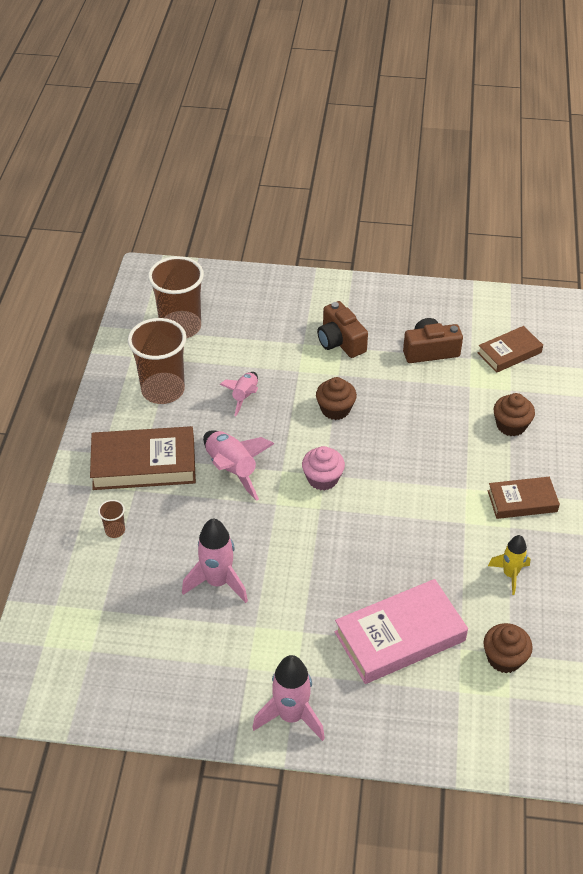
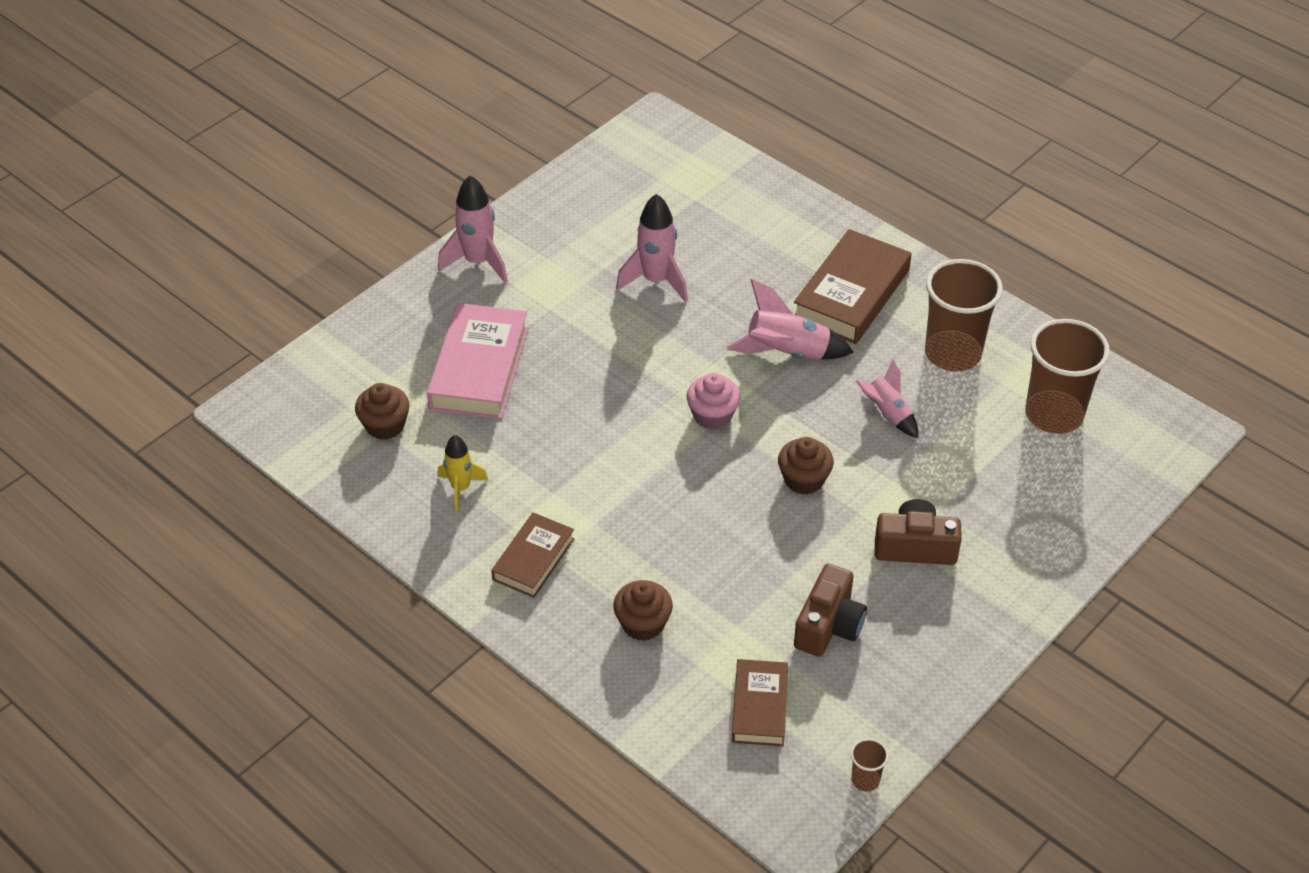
camera: 125 degrees right, 0 degrees up
brown cup [98,500,125,538] -> brown cup moved to [851,738,888,792]

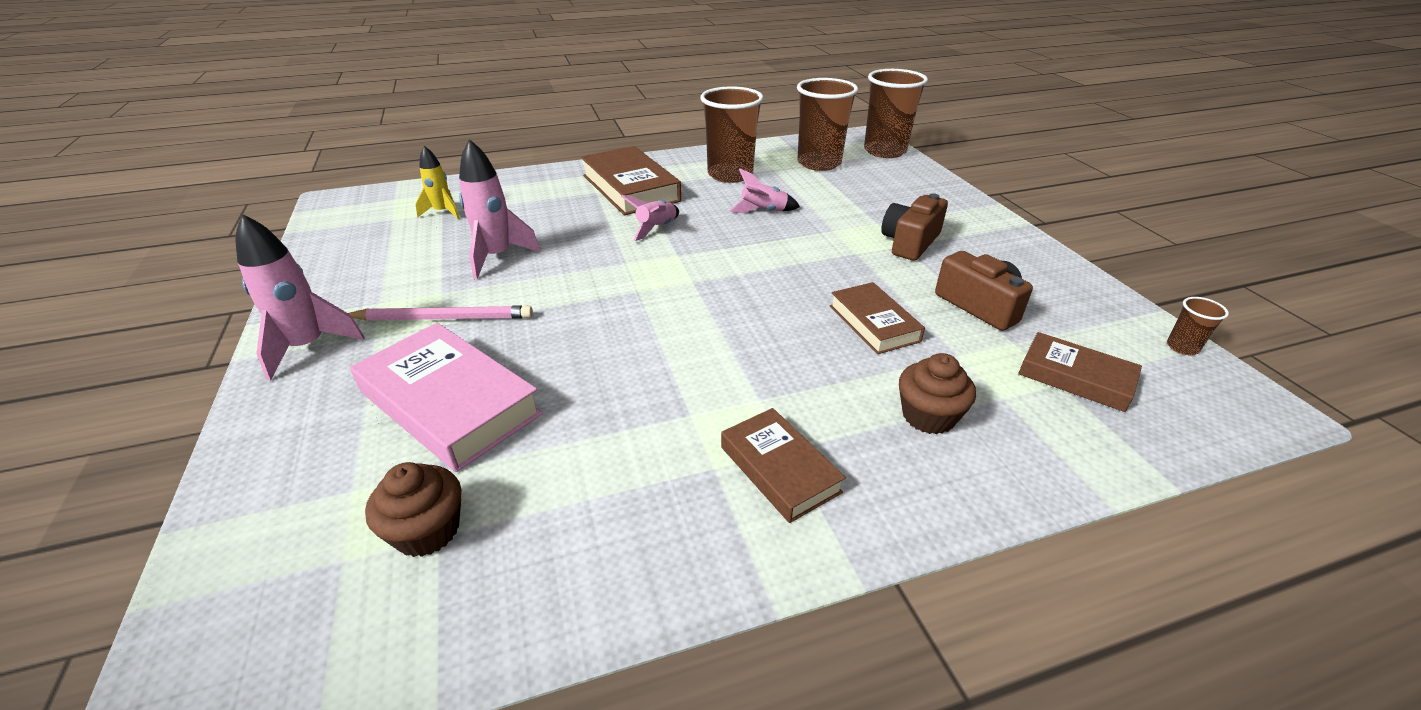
camera: 60 degrees left, 10 degrees down
yellow rocket [437,435,488,511] -> yellow rocket moved to [415,146,460,219]
pink cupcake [686,373,741,430] -> none
pink rocket [727,279,854,360] -> pink rocket [621,195,679,241], size x0.64
brown cupcake [778,437,834,495] -> none
none -> pink pencil [348,305,533,321]
none -> brown book [830,282,925,354]
none -> brown cup [864,69,928,158]

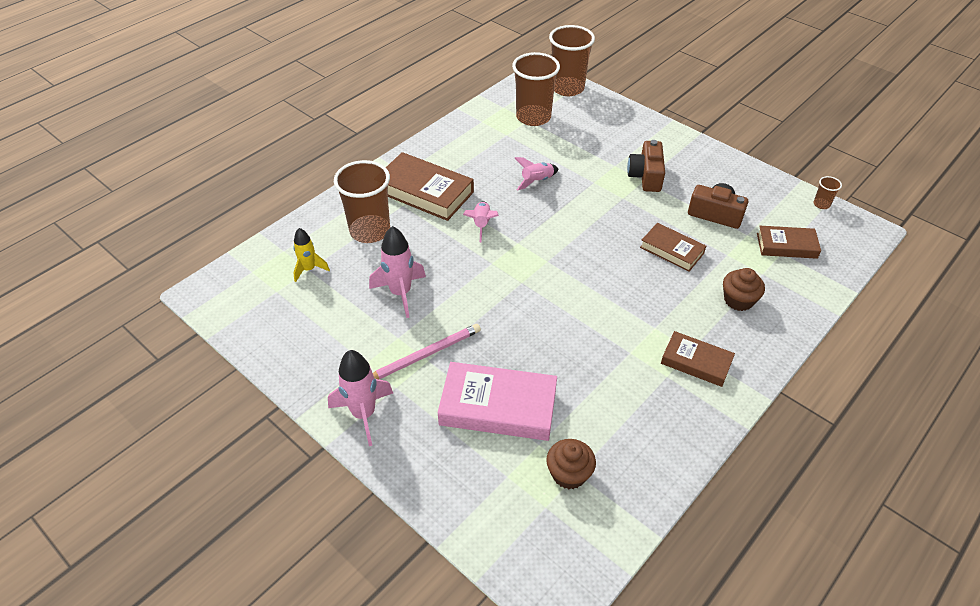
camera: 30 degrees left, 10 degrees up
brown cup [700,86,764,183] -> brown cup moved to [334,160,390,243]

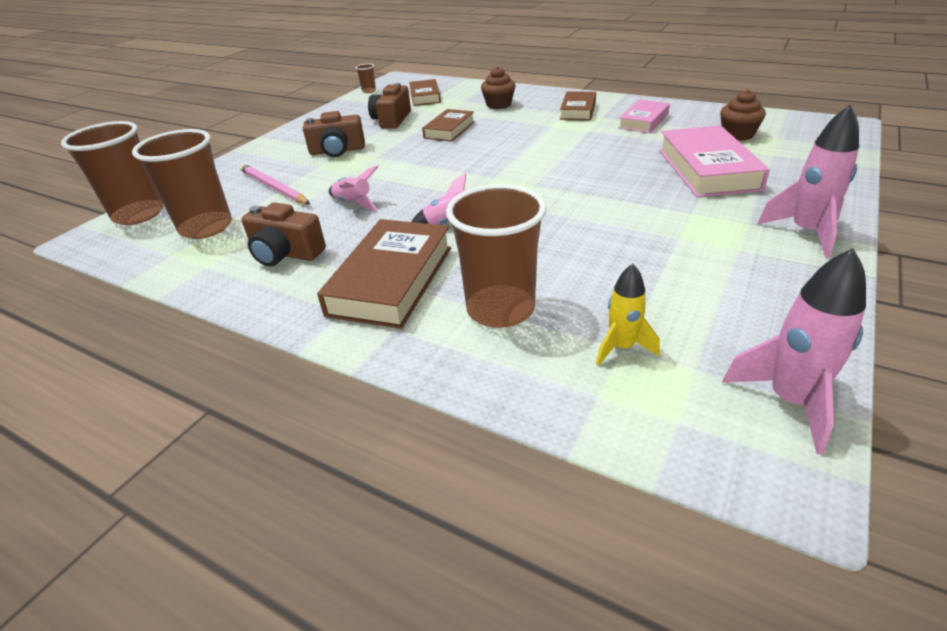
camera: 100 degrees left, 10 degrees down
pink rocket [369,226,426,318] -> pink rocket moved to [722,248,866,454]
pink pencil [373,324,481,379] -> pink pencil moved to [240,164,310,204]
none -> brown camera [242,203,326,266]
none -> pink book [618,100,670,133]

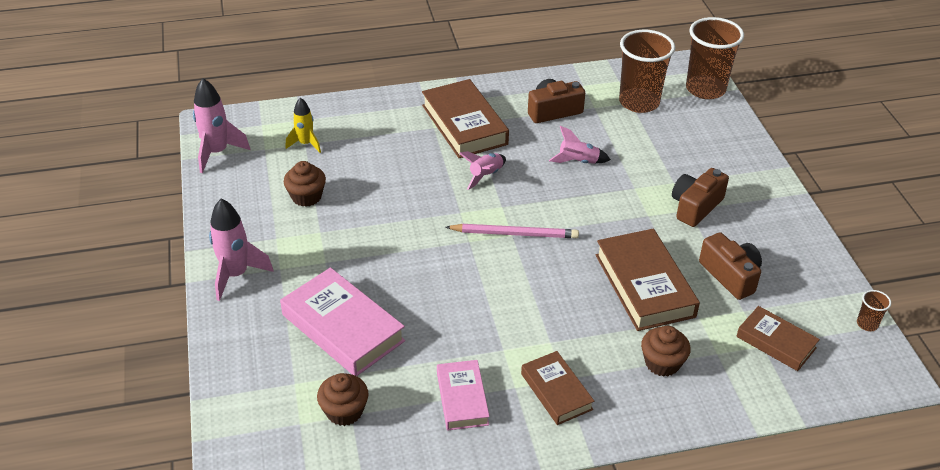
camera: 135 degrees right, 5 degrees up
pink pencil [240,164,310,204] -> pink pencil moved to [445,224,579,238]
brown book [422,109,475,142] -> brown book [596,229,700,331], size x1.66
brown cup [446,184,547,328] -> none
none -> brown cupcake [284,161,326,207]

